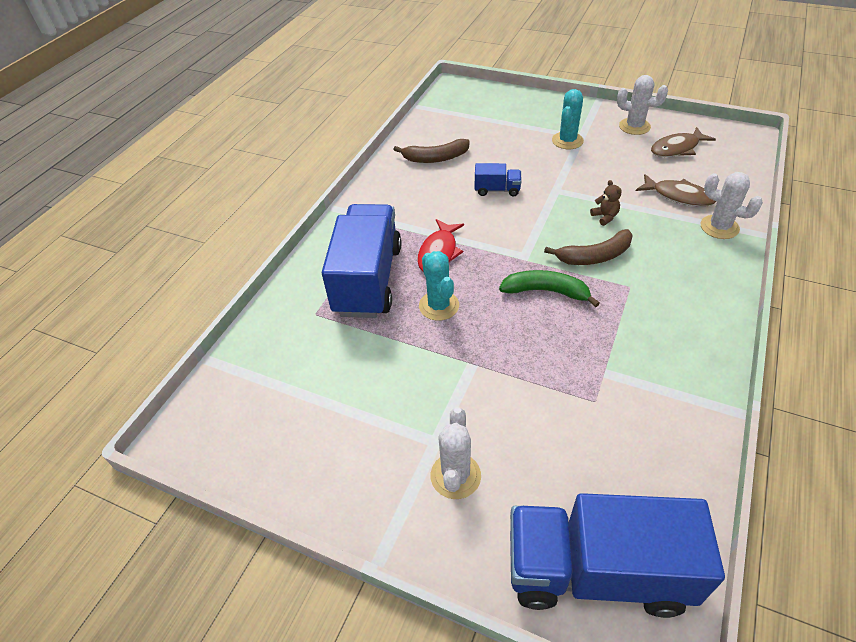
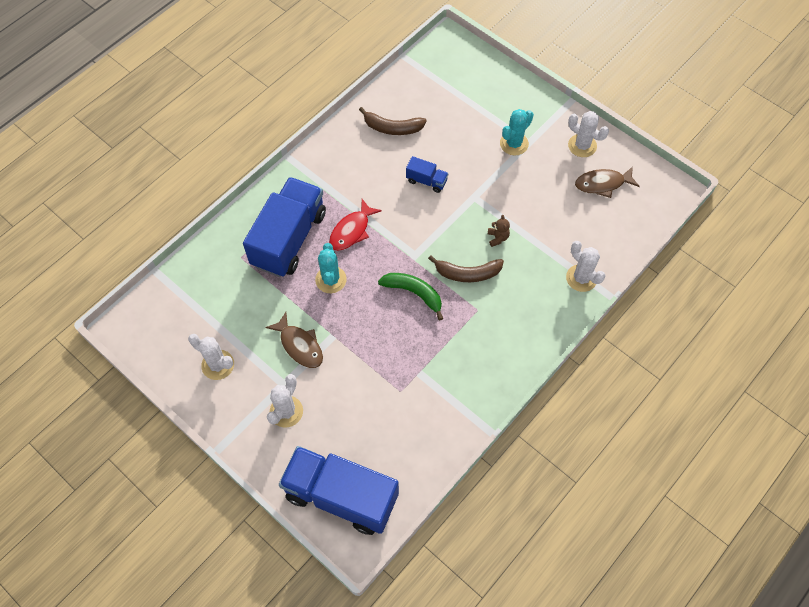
camera: 15 degrees right, 15 degrees up
brown fish [636,174,717,207] -> brown fish moved to [265,312,323,368]
none -> white cactus [188,334,234,380]

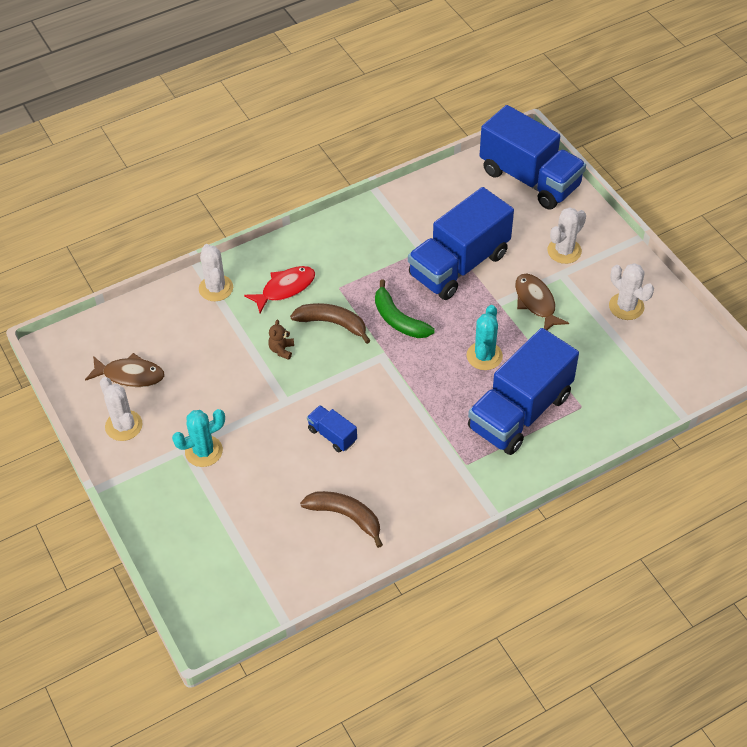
camera: 160 degrees left, 10 degrees down
red fish [329,199,382,251] -> red fish moved to [244,266,315,313]
none -> blue truck [408,187,514,300]

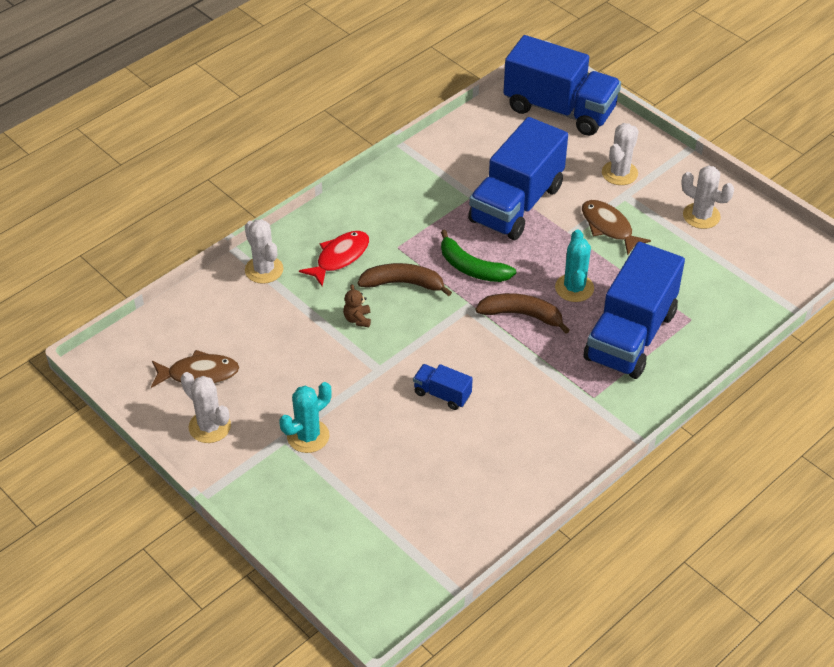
camera: 15 degrees left, 5 degrees down
brown banana [300,491,383,548] -> brown banana moved to [475,293,570,334]

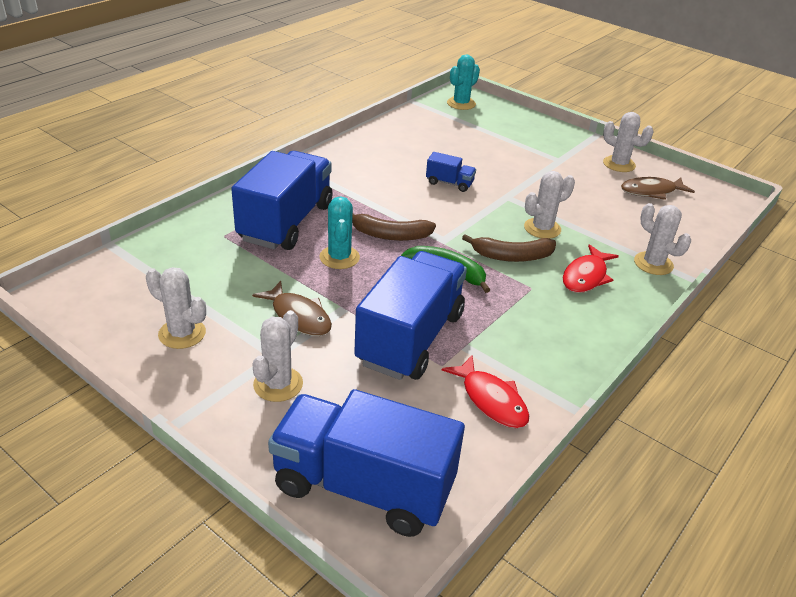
camera: 170 degrees right, 10 degrees down
turquoise cactus [279,382,332,453] -> turquoise cactus moved to [447,54,480,110]
brown teddy bear [343,284,371,327] -> white cactus [524,171,575,239]
none -> red fish [442,355,529,428]

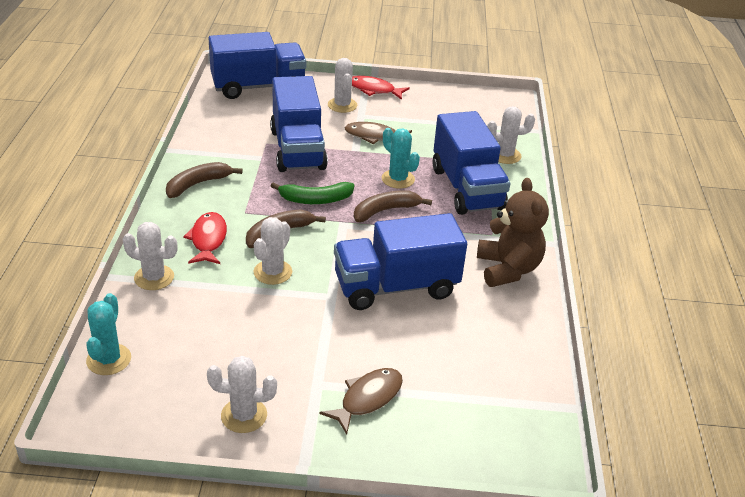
camera: 145 degrees right, 0 degrees up
white cactus [146,267,206,349] -> white cactus moved to [487,106,535,164]
blue truck [426,152,476,192] -> blue truck [334,213,467,310], size x2.31
red fish [442,355,529,428] -> red fish moved to [352,76,410,100]
turquoise cactus [447,54,480,110] -> turquoise cactus moved to [86,293,131,375]
brown fish [621,177,695,200] -> brown fish moved to [320,368,403,434]
none -> brown banana [166,162,242,198]
none -> brown teddy bear [477,178,549,287]

